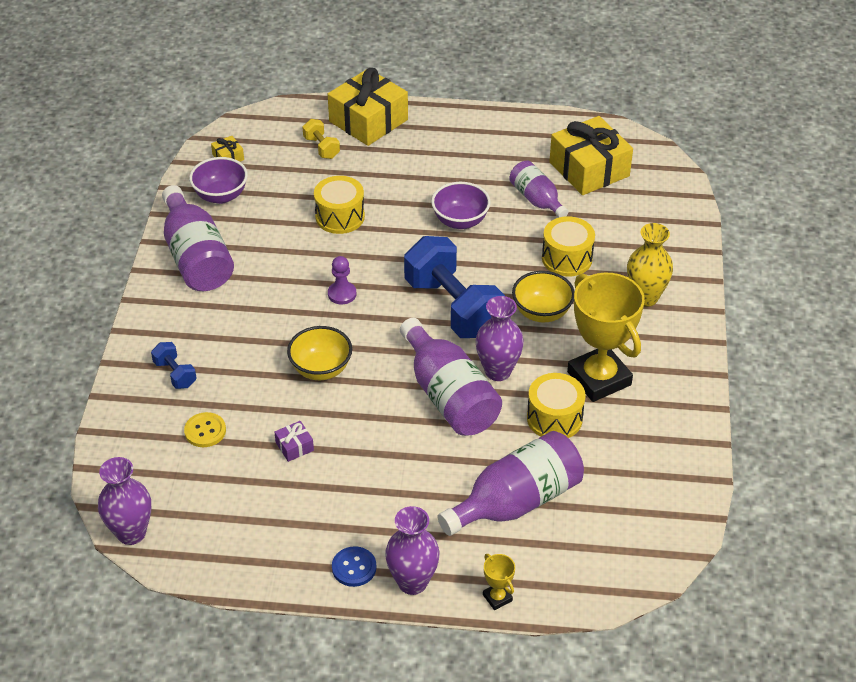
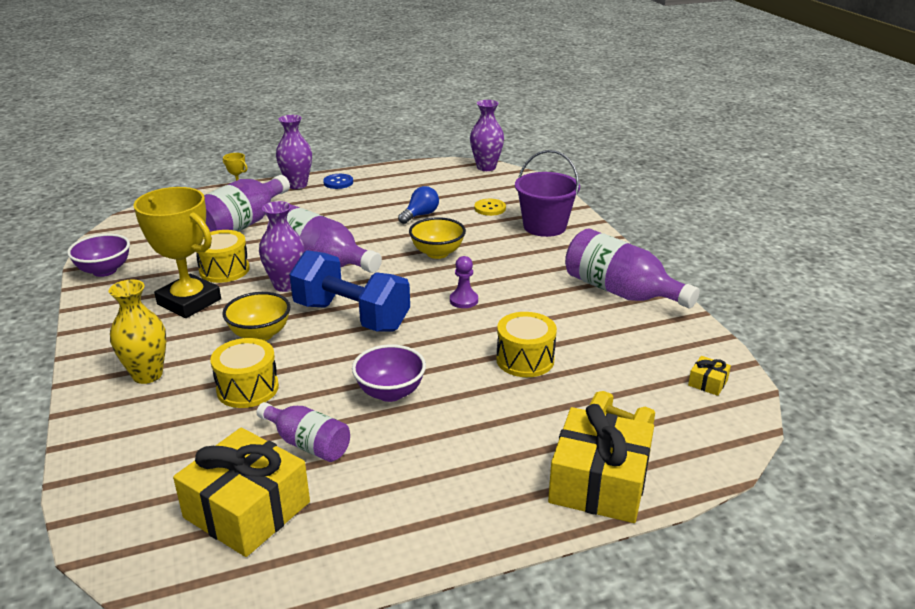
camera: 155 degrees right, 15 degrees down
blue dumbbell [151,342,196,389] -> purple bucket [515,150,580,237]
purple bowl [189,157,248,204] -> purple bowl moved to [67,234,130,277]
purple gift [274,421,314,462] -> blue light bulb [398,186,439,224]

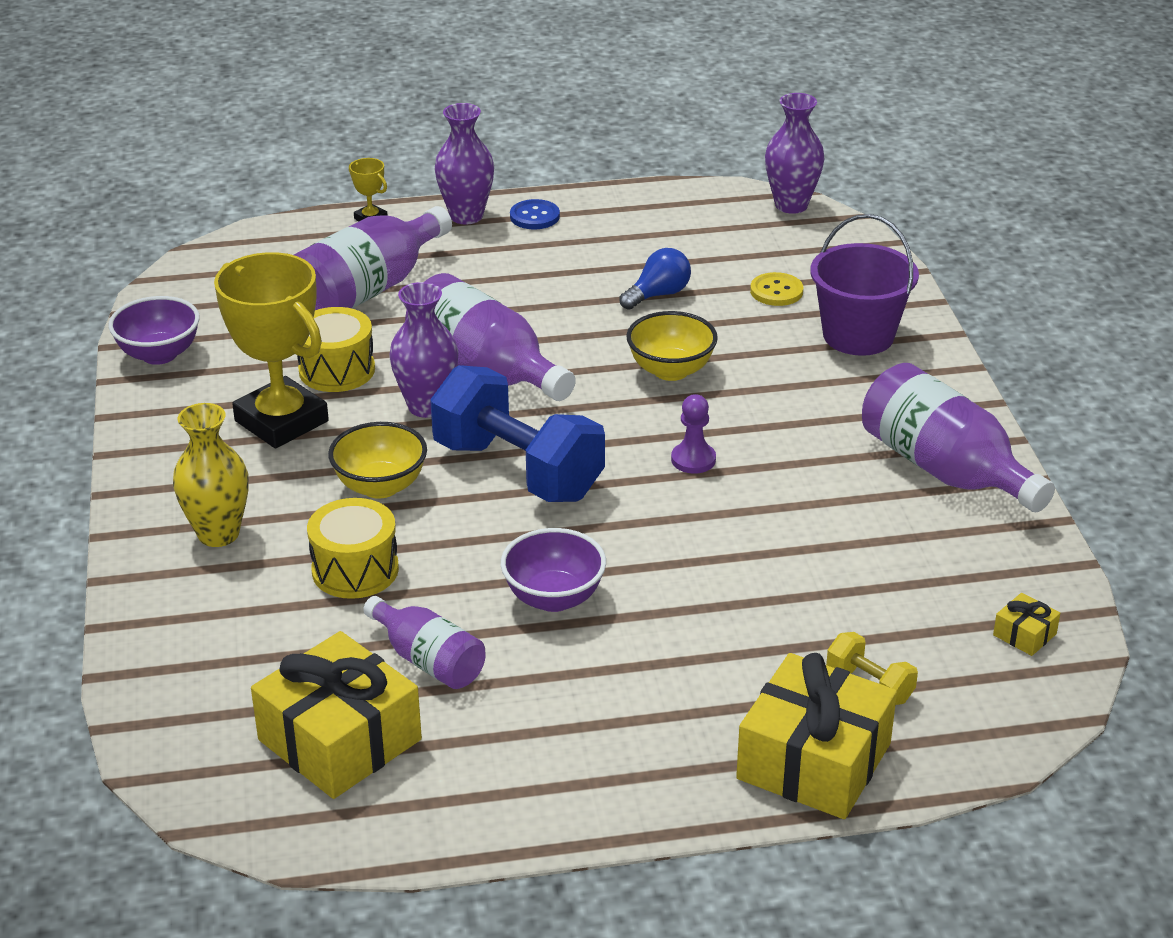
camera: 10 degrees right, 5 degrees up
yellow drum [496,312,557,377] -> none

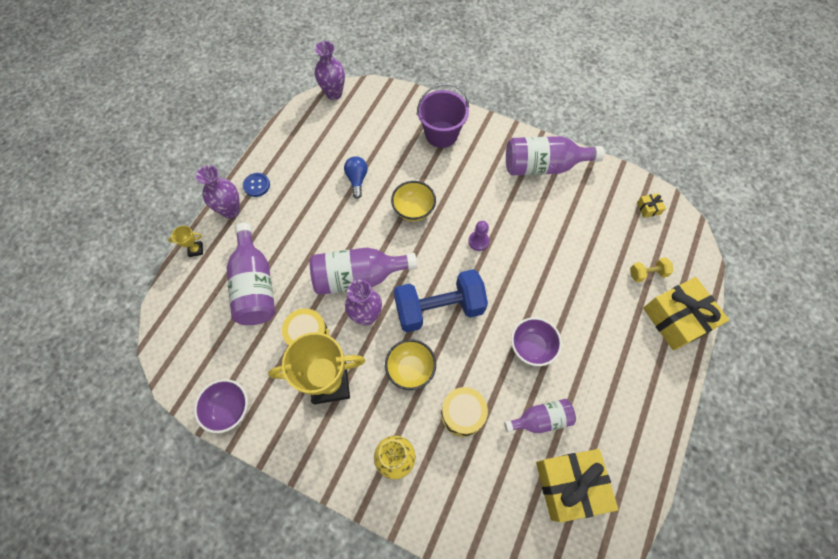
camera: 55 degrees left, 30 degrees up
yellow button [750,272,803,306] -> none

